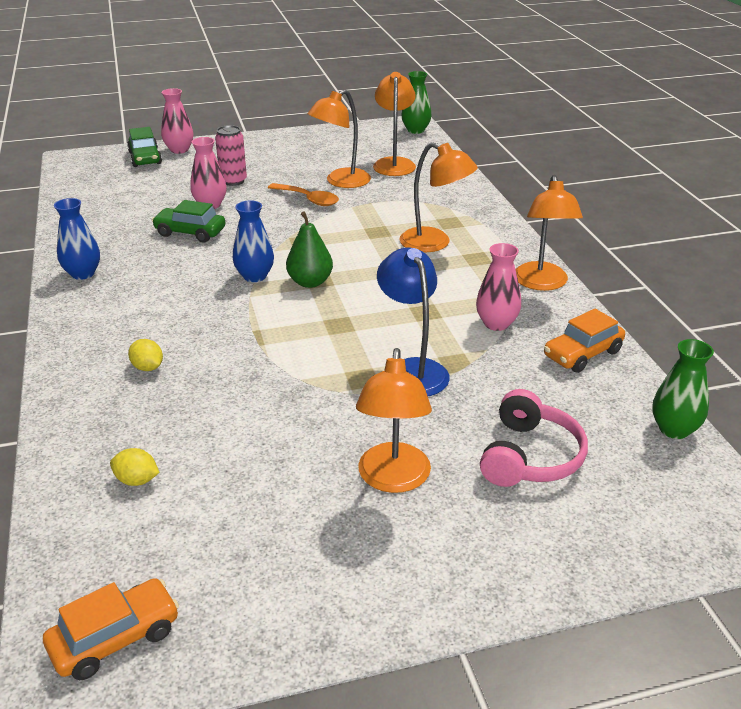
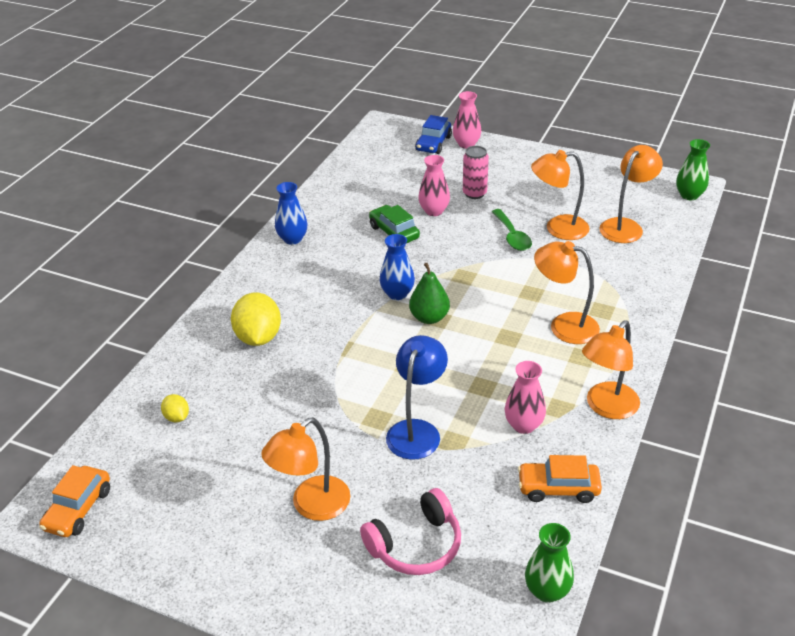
camera: 40 degrees right, 5 degrees up
orange car [43,578,179,680] -> orange car turned 105 degrees clockwise [39,465,110,537]
green car [127,127,162,167] -> blue car [415,115,452,154]
yellow lemon [128,339,163,371] -> yellow lemon [231,292,281,346], size x2.02
orange spoon [268,183,339,206] -> green spoon [492,209,532,251]
orange lamp [399,142,478,252] -> orange lamp turned 135 degrees clockwise [534,241,600,344]

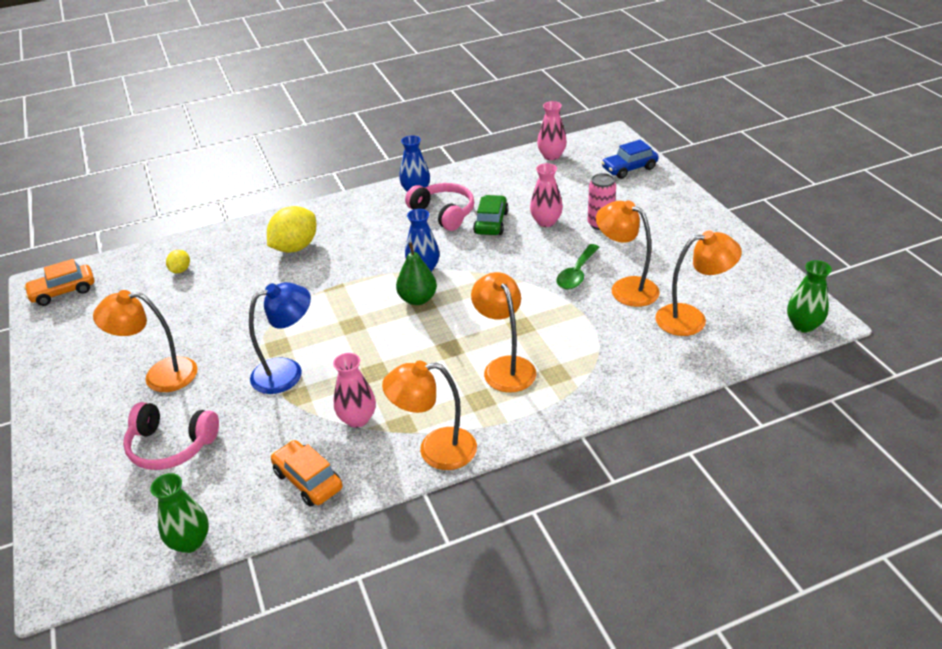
camera: 45 degrees right, 0 degrees up
pink vase [453,91,481,149] -> pink vase moved to [537,101,567,160]
none -> pink headphones [405,183,474,231]

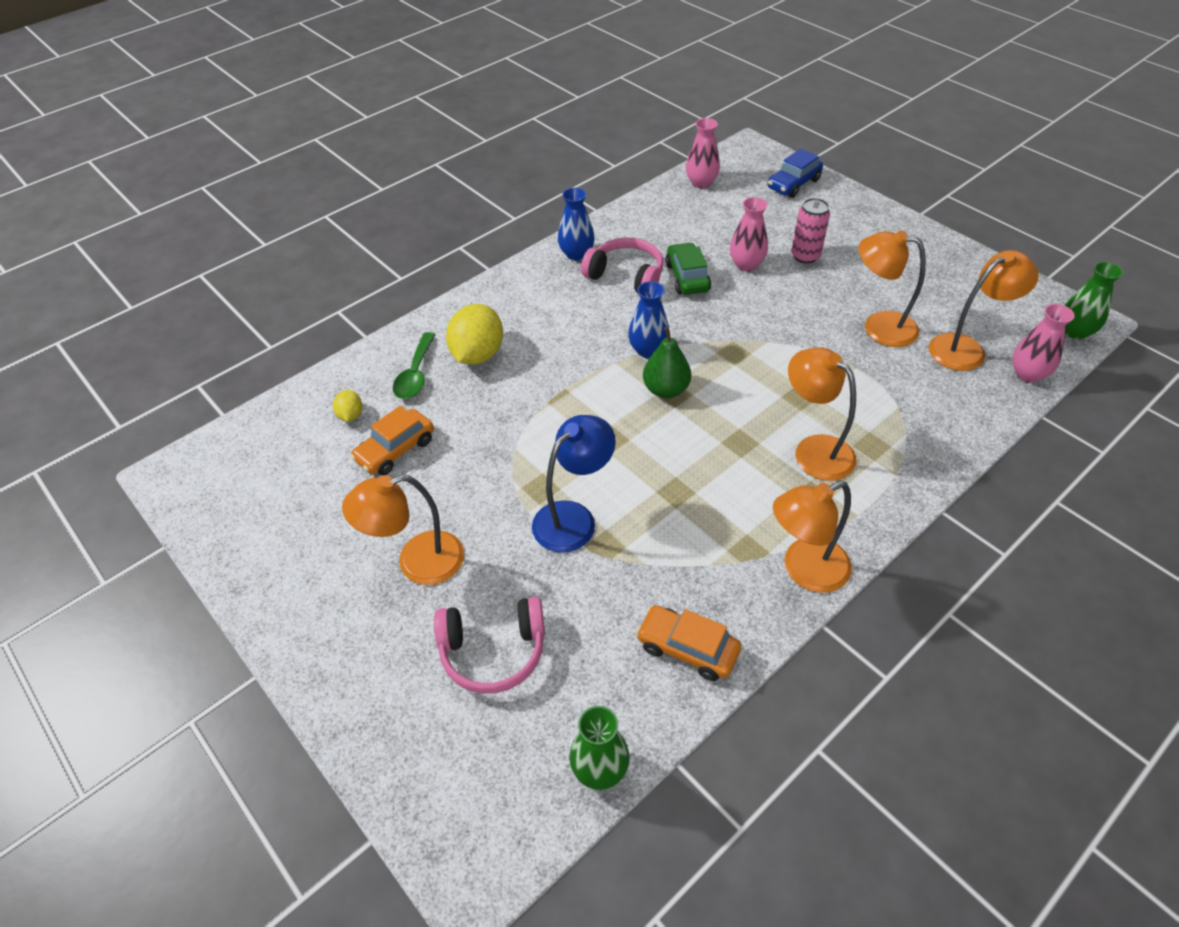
camera: 20 degrees left, 10 degrees up
orange car [24,259,94,306] -> orange car moved to [350,406,434,475]
pink vase [333,353,376,428] -> pink vase moved to [1012,304,1075,383]
green spoon [556,244,599,289] -> green spoon moved to [393,332,436,399]

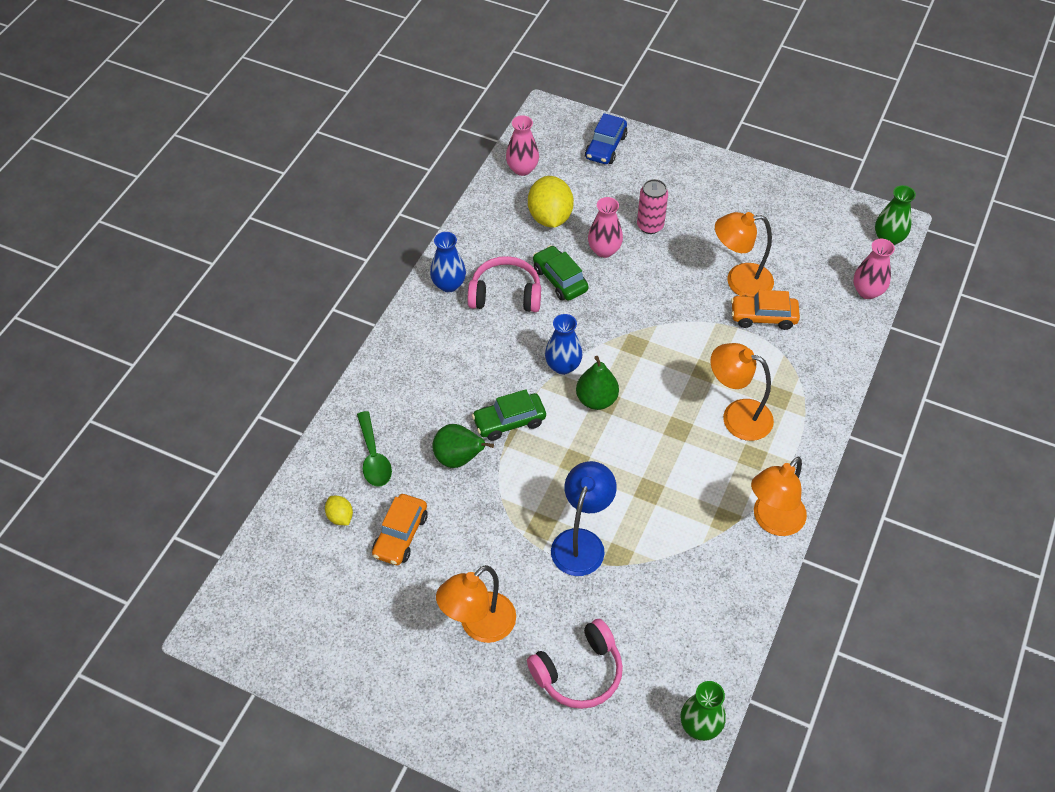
camera: 25 degrees left, 5 degrees up
yellow lemon [446,304,503,365] -> yellow lemon moved to [528,176,574,228]
orange car [636,605,741,681] -> orange car moved to [731,290,800,330]
orange lamp [929,250,1039,371] -> none
none -> green pear [432,424,494,468]
none -> green car [472,389,546,441]

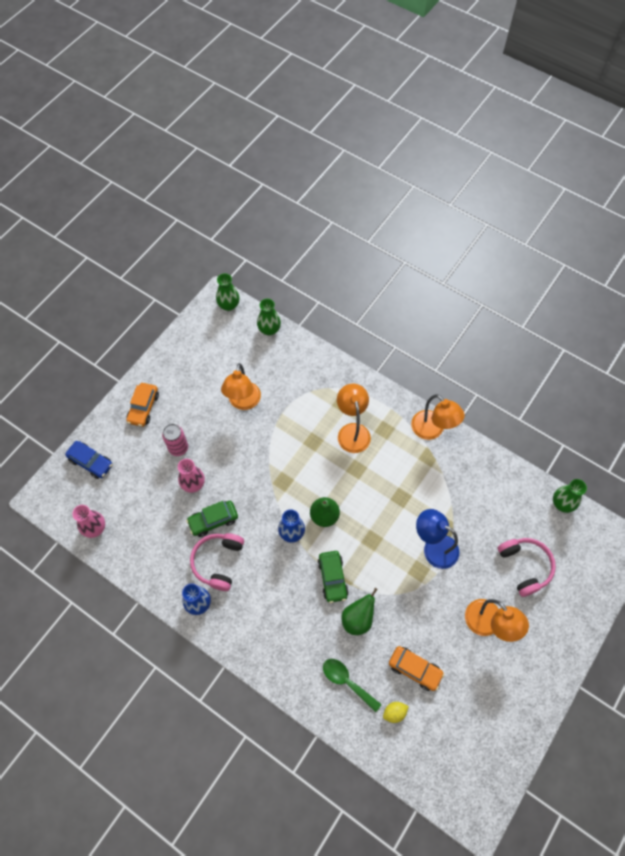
camera: 80 degrees left, 10 degrees up
green spoon [357,411,392,487] -> green spoon turned 135 degrees counterclockwise [323,659,382,712]
yellow lemon [528,176,574,228] -> none
orange lamp [711,343,774,441] -> orange lamp turned 135 degrees clockwise [337,384,371,453]
orange car [731,290,800,330] -> orange car moved to [126,383,159,427]
pink vase [853,239,895,299] -> green vase [257,299,281,336]

